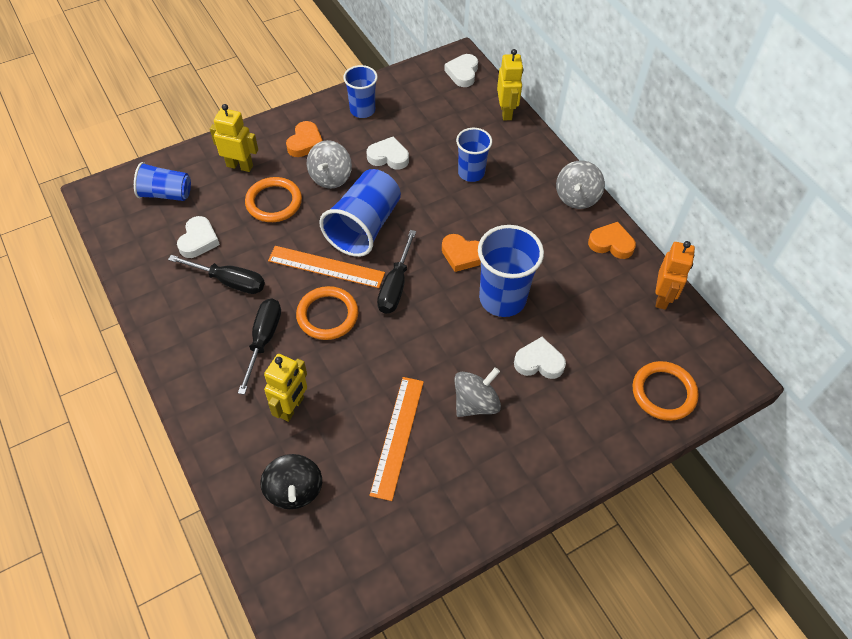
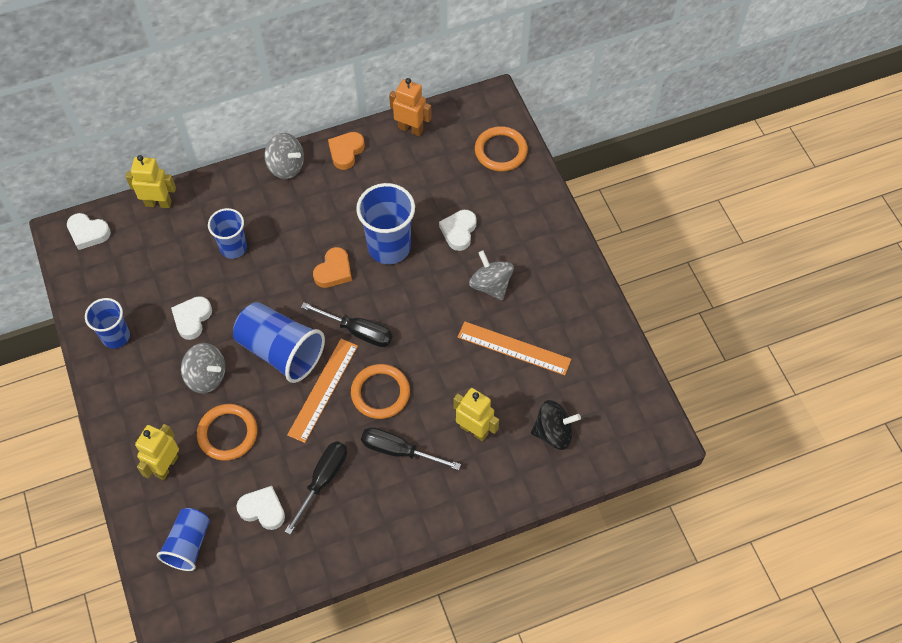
camera: 80 degrees left, 5 degrees up
orange heart [286,121,323,157] -> none

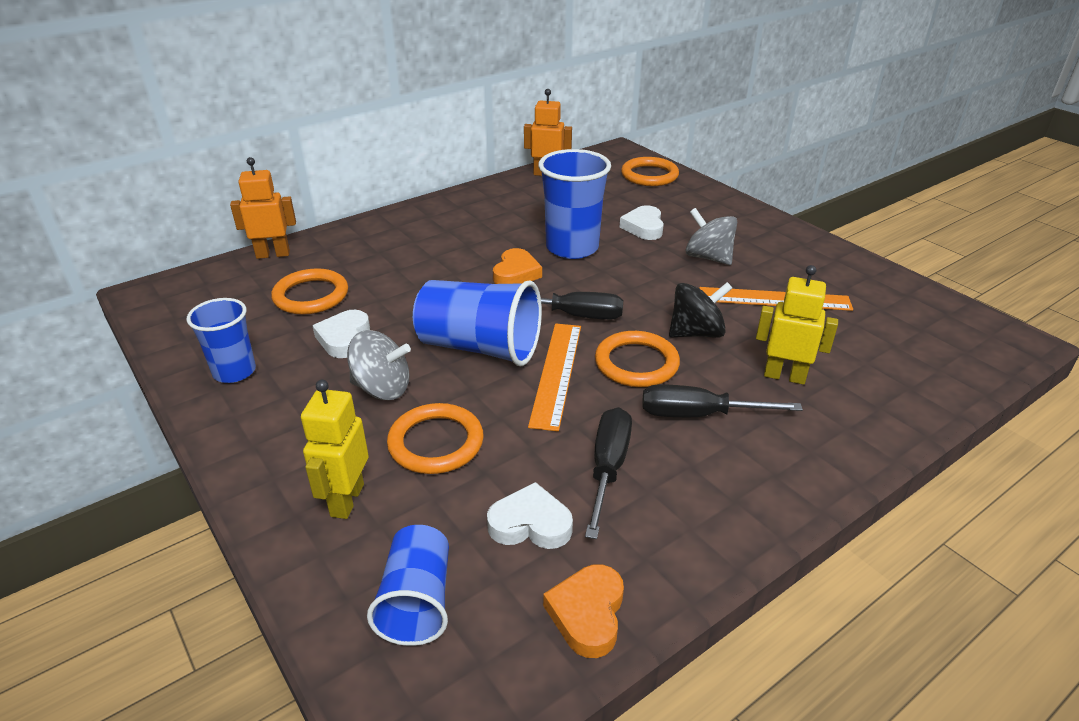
camera: 15 degrees left, 25 degrees down
white heart [67,213,111,250] -> none
yellow robot [126,155,176,208] -> orange robot [230,157,296,259]
blue cup [208,208,247,259] -> none
grey spinning top [264,133,304,179] -> none
orange heart [328,132,365,170] -> orange heart moved to [543,564,624,658]
black spinning top [531,400,581,450] -> black spinning top moved to [669,282,732,338]
none -> orange ring [271,268,348,315]

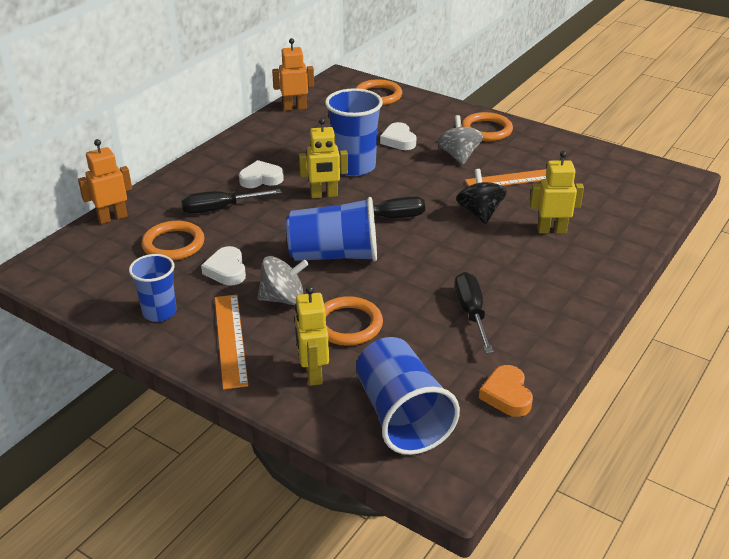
camera: 20 degrees left, 0 degrees up
blue cup [367,525,449,646] -> blue cup [356,337,460,455], size x1.59
white heart [487,482,573,549] -> white heart moved to [239,160,284,188]
orange heart [493,248,542,284] -> yellow robot [299,118,348,198]
orange ruler [528,323,581,431] -> orange ruler moved to [215,295,248,390]
orange ring [595,331,680,387] -> orange ring moved to [461,112,513,141]
black screwdriver [643,384,803,417] -> black screwdriver moved to [181,189,282,214]
black spinning top [669,282,732,338] -> black spinning top turned 60 degrees counterclockwise [456,169,507,224]
grey spinning top [685,208,737,265] -> grey spinning top turned 60 degrees clockwise [437,115,483,165]

